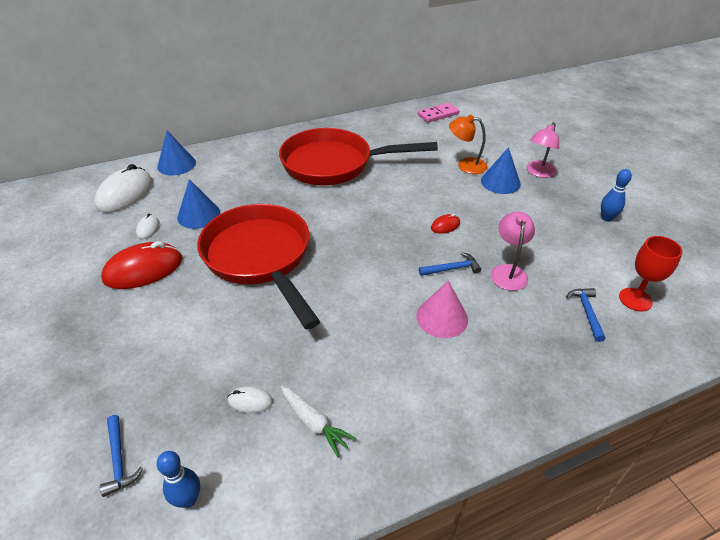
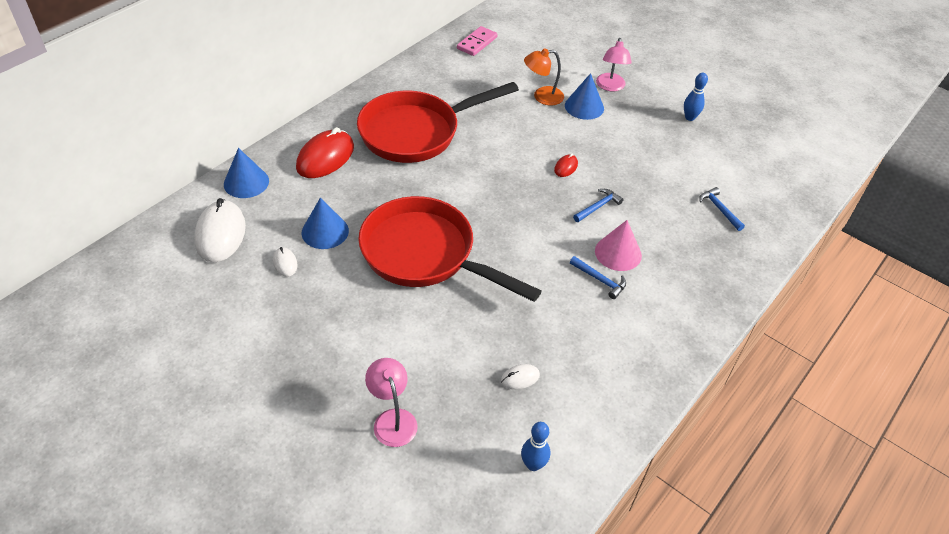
camera: 30 degrees left, 5 degrees up
blue hammer [100,415,143,497] -> blue hammer moved to [570,256,626,299]
red mouse [101,241,183,289] -> red mouse moved to [296,127,354,178]
white carrot [281,386,357,457] -> none
pink lamp [491,212,535,291] -> pink lamp moved to [365,358,418,447]
red goblet [619,236,683,311] -> none

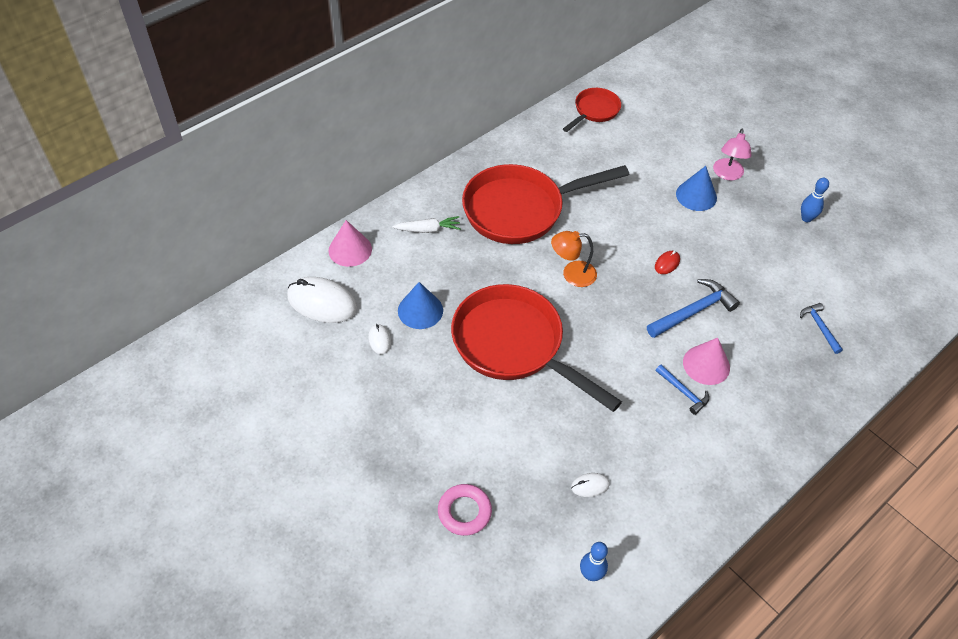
camera: 10 degrees right, 5 degrees up
white mouse [194,198,246,262] -> white mouse turned 75 degrees counterclockwise [287,277,357,323]
blue cone [224,148,269,198] -> pink cone [329,220,372,267]
red mouse [296,127,354,178] -> white carrot [392,216,461,233]
pink lamp [365,358,418,447] -> pink ring [438,484,492,536]
pink domino [457,26,498,56] -> red pan [563,88,621,132]
orange lamp [524,48,564,106] -> orange lamp moved to [551,231,597,287]
blue hammer [573,189,623,222] -> blue hammer [647,279,740,338], size x1.71

